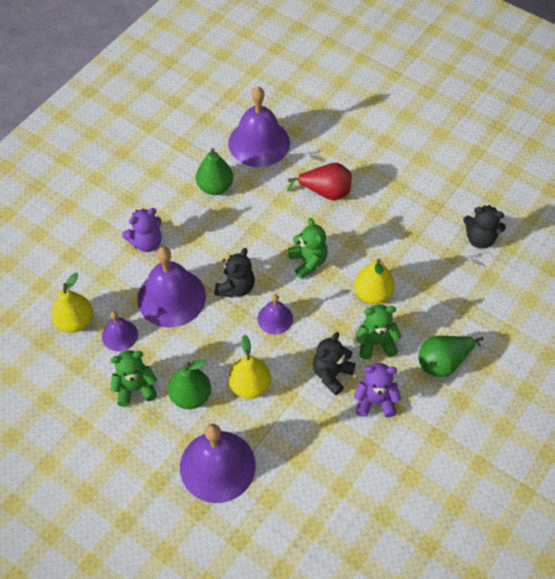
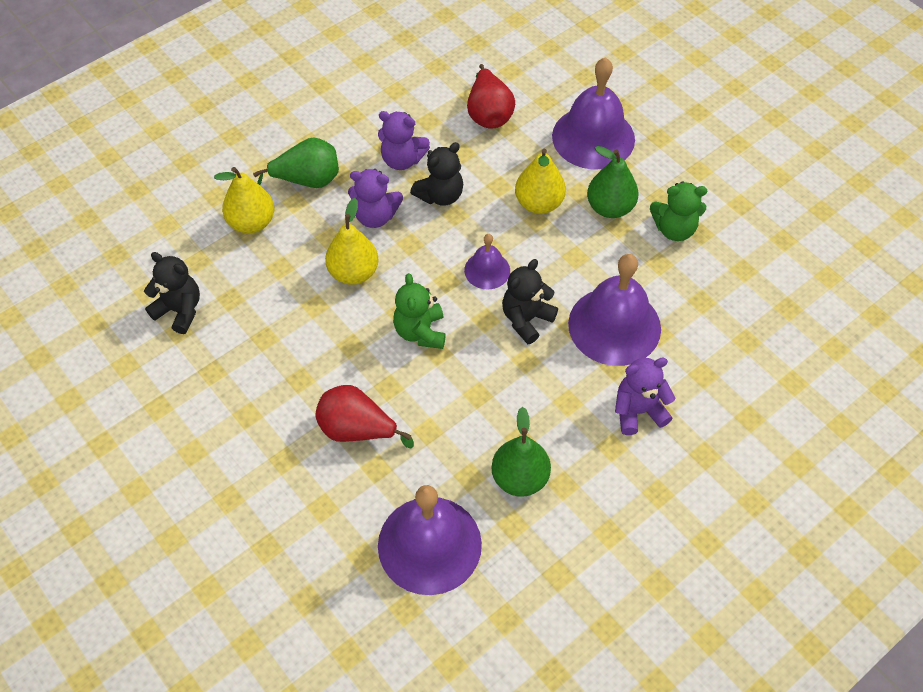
camera: 165 degrees left, 0 degrees up
yellow pear [51,273,93,333] -> yellow pear moved to [214,167,274,233]
purple bell [102,311,138,351] -> none
green teddy bear [356,304,401,359] -> purple teddy bear [348,169,403,228]
none -> red pear [467,64,515,129]

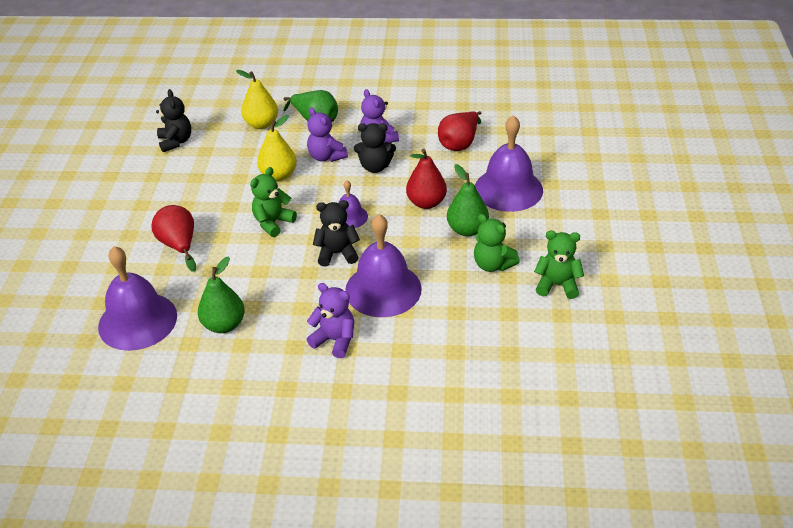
camera: 45 degrees right, 15 degrees down
yellow pear [515,149,566,214] -> red pear [406,149,447,209]
none -> green teddy bear [534,231,584,299]

